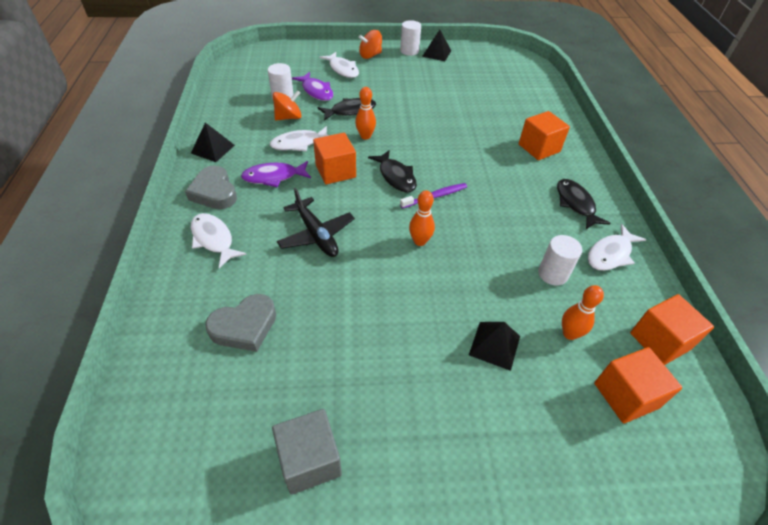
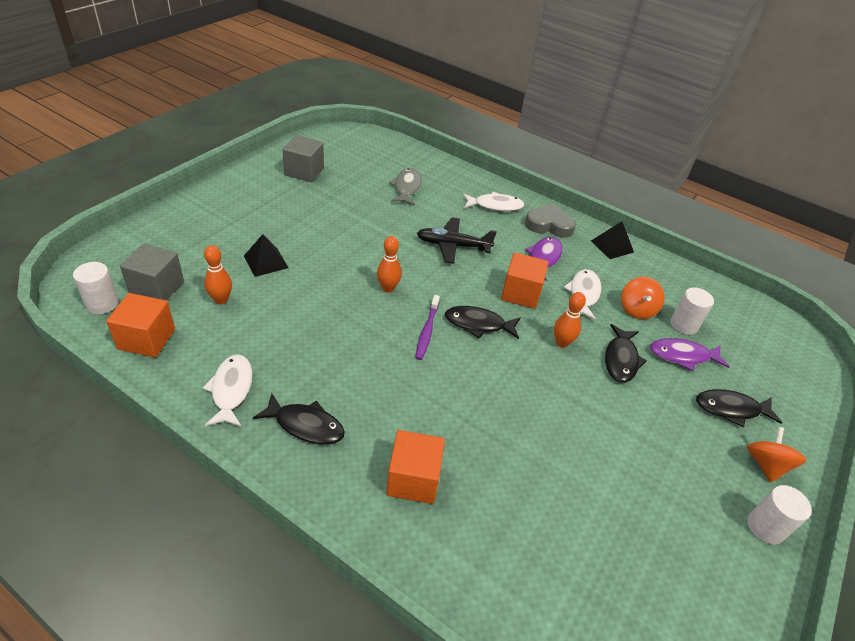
camera: 125 degrees right, 5 degrees down
grey heart [205,294,276,352] -> grey fish [389,168,422,205]
white fish [319,52,359,78] -> black fish [696,389,782,428]
black pyramid [422,30,451,61] -> none
white cylinder [538,235,582,286] -> white cylinder moved to [73,262,119,314]
orange cube [594,347,682,423] -> grey cube [120,243,184,300]

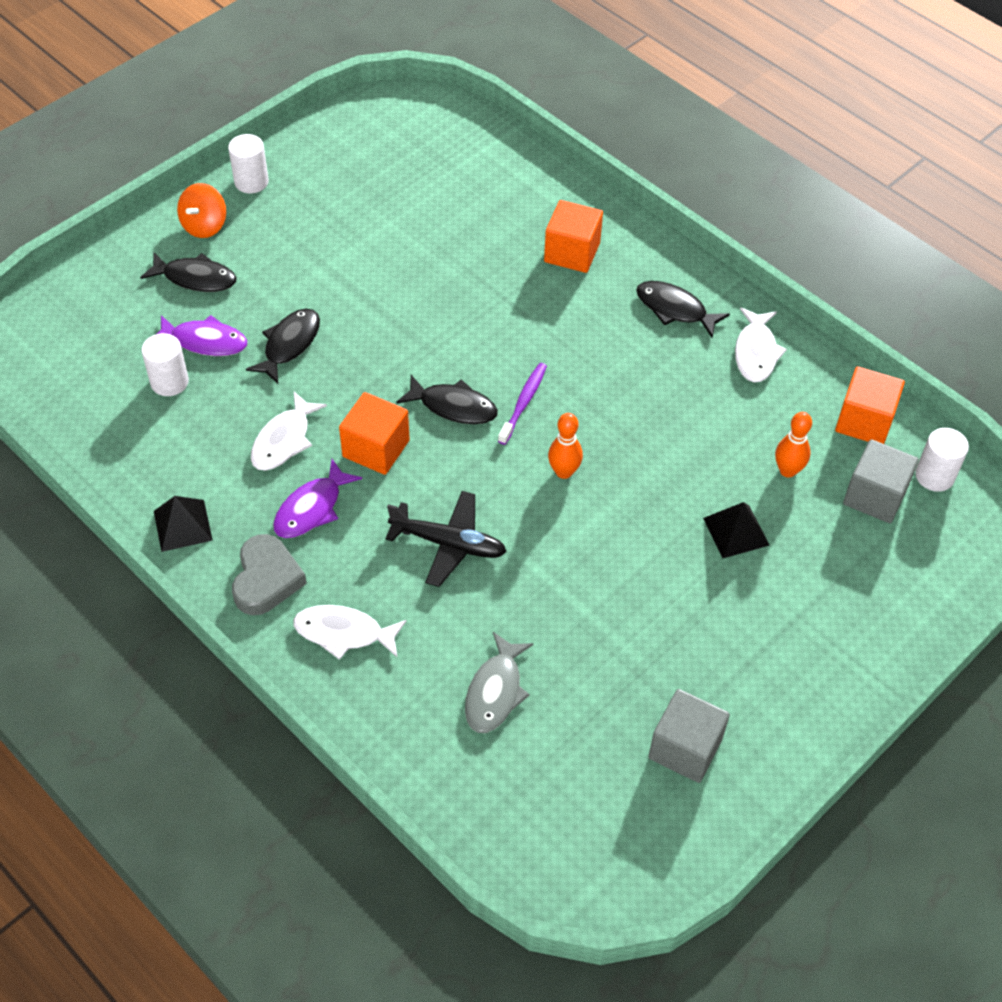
camera: 165 degrees left, 10 degrees up
grey heart [525,204,576,238] -> grey heart turned 105 degrees counterclockwise [232,534,307,615]
orange bowling pin [554,292,586,348] -> none
orange spinning top [621,277,665,319] -> none

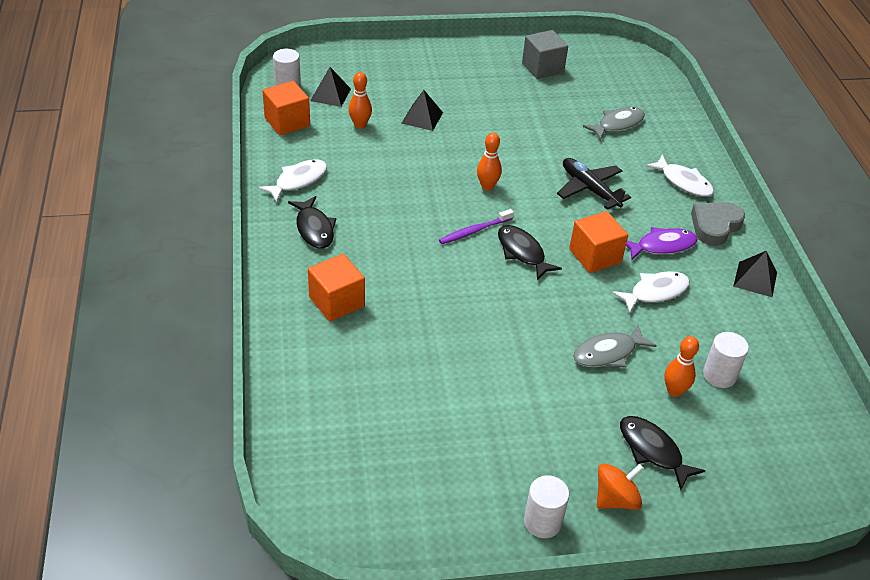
camera: 145 degrees left, 10 degrees down
purple fish [157,315,247,356] -> orange bowling pin [664,336,699,397]
black fish [246,309,320,384] -> grey fish [573,325,657,367]
grey cube [843,439,919,523] -> black pyramid [310,67,351,107]

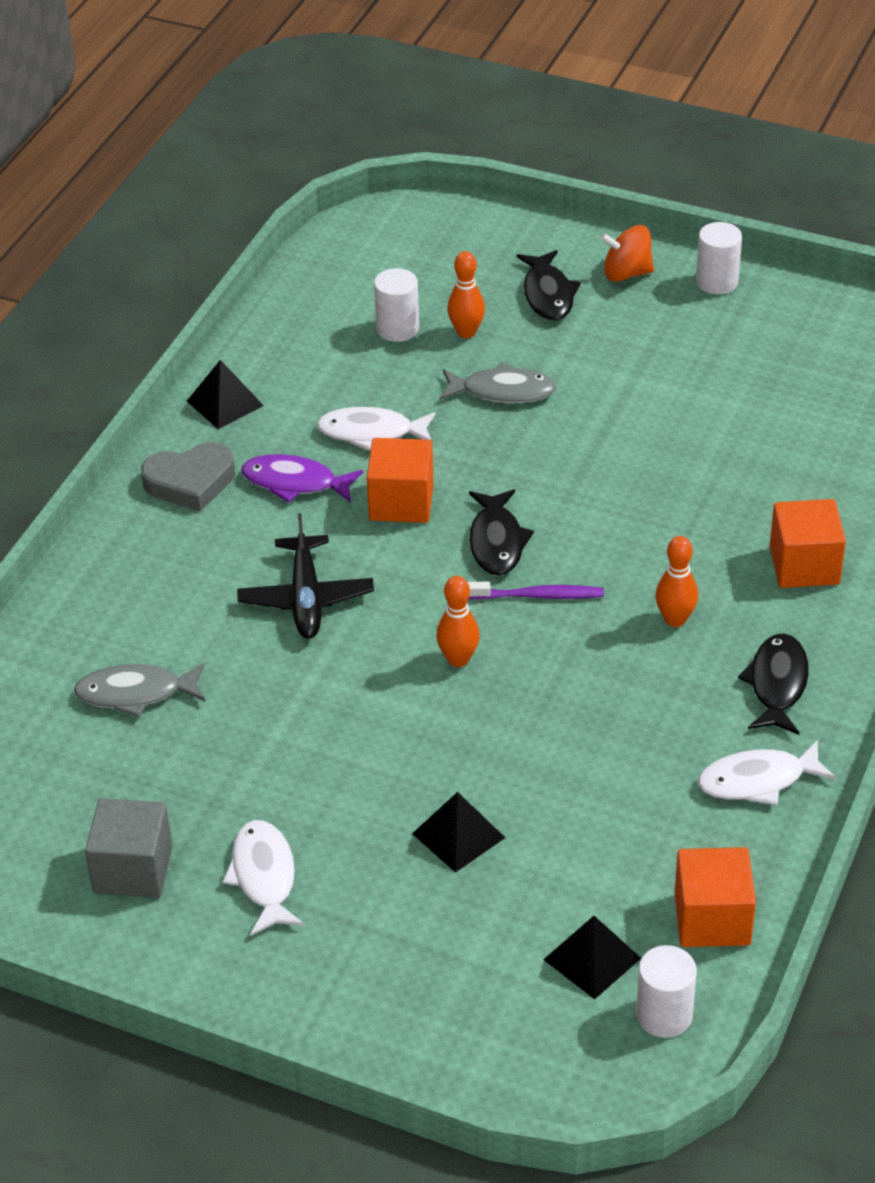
camera: 145 degrees left, 0 degrees up
orange bowling pin [348,72,372,129] -> orange bowling pin moved to [655,536,698,627]
white fish [645,154,714,197] -> white fish moved to [222,820,305,935]

